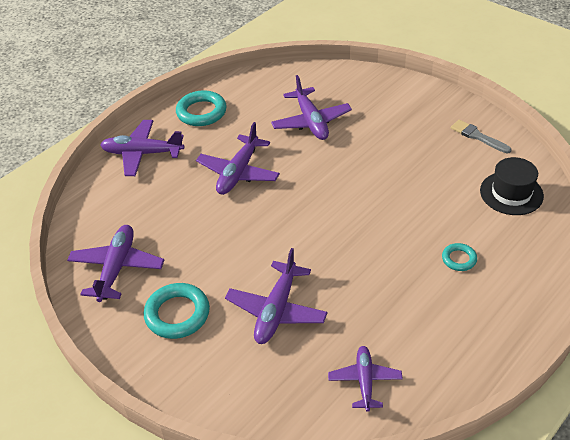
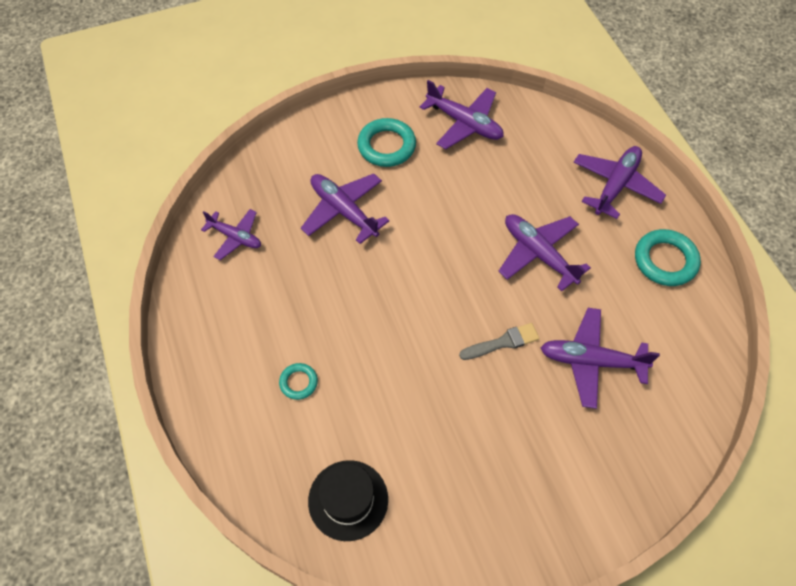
camera: 115 degrees right, 15 degrees up
grey brush [451,120,512,153] -> grey brush moved to [459,323,540,360]

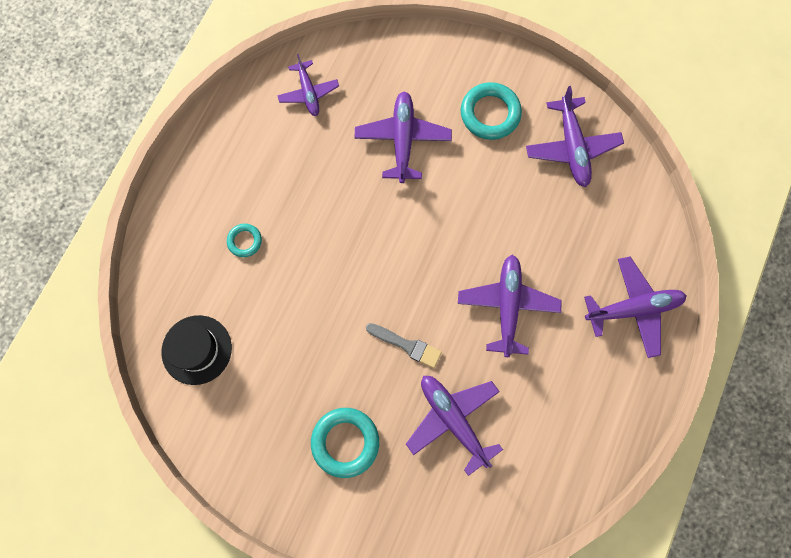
camera: 45 degrees right, 15 degrees up
turquoise ring [635,229,701,286] -> turquoise ring moved to [311,408,379,478]

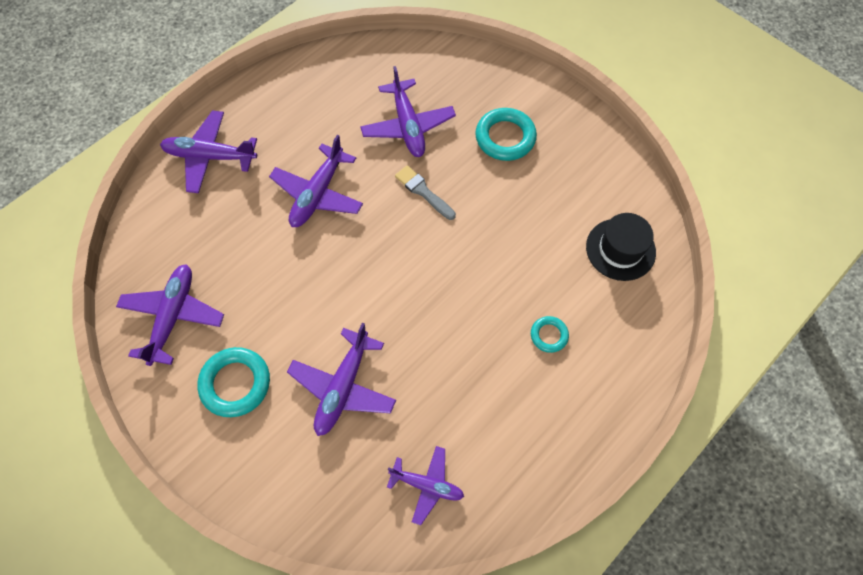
camera: 160 degrees left, 10 degrees down
purple plane [277,54,339,116] -> purple plane turned 105 degrees clockwise [387,446,464,525]

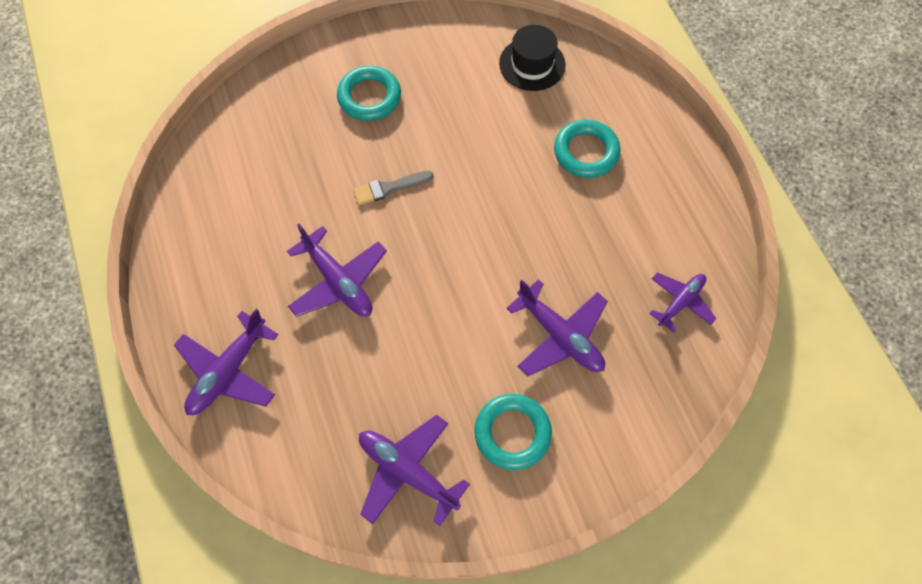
camera: 65 degrees left, 0 degrees up
purple plane [360,66,456,157] -> none
turquoise ring [531,316,569,353] -> turquoise ring [554,119,621,178], size x1.81

